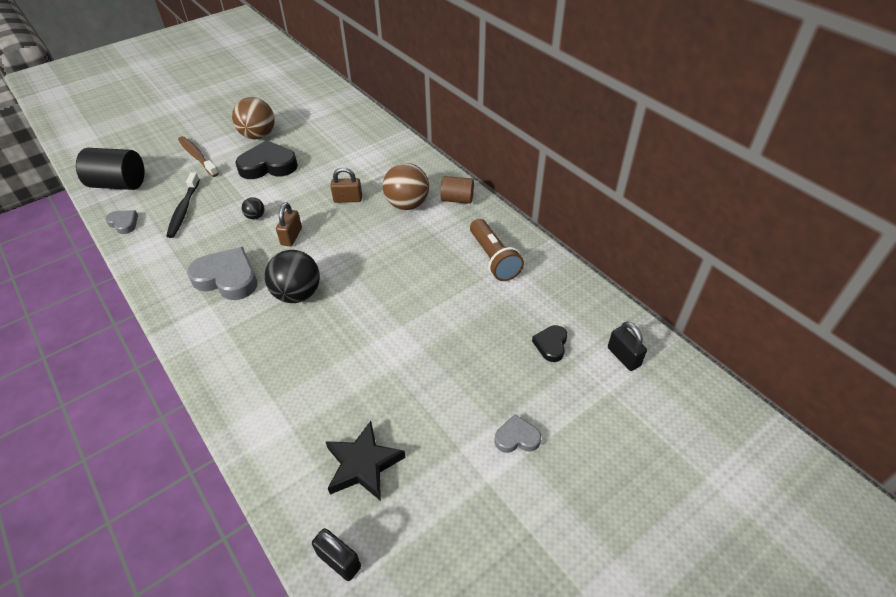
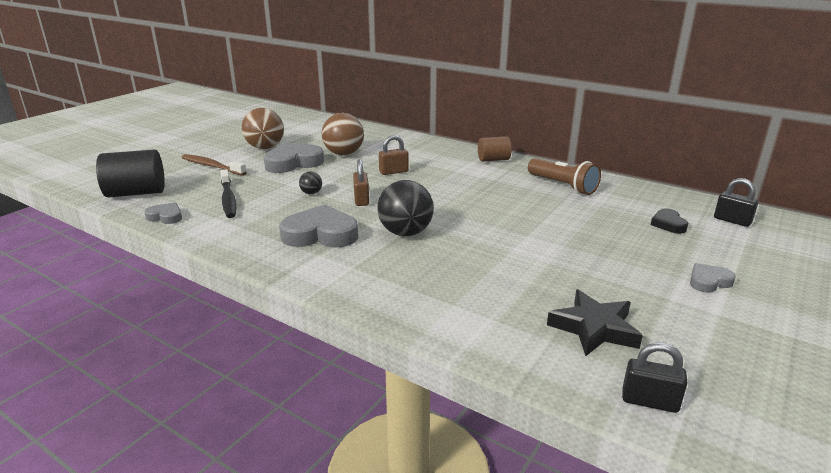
camera: 20 degrees left, 20 degrees down
black heart [235,140,298,179] -> grey heart [263,142,324,173]
brown ball [383,163,429,210] -> brown ball moved to [322,113,364,155]

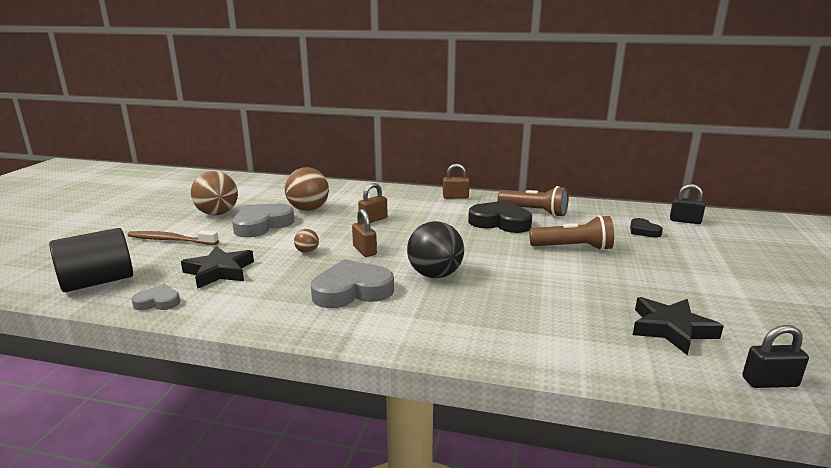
camera: 20 degrees left, 5 degrees down
black toothbrush [220,169,236,218] -> black star [181,246,254,289]
black ball [299,172,322,194] -> brown ball [294,229,319,253]
brown cylinder [478,136,512,162] -> brown padlock [443,164,470,199]
grey heart [690,263,736,293] -> none
none -> black heart [468,200,532,233]
none -> brown flashlight [529,215,614,251]

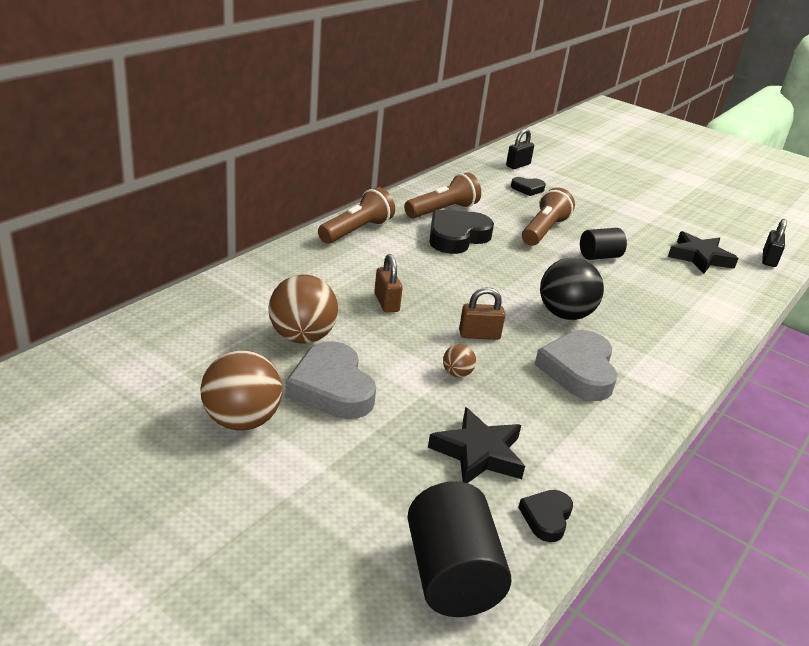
camera: 70 degrees left, 10 degrees up
brown toothbrush [127,230,219,245] -> none
grey heart [131,284,180,310] -> black heart [518,490,573,542]
brown padlock [443,164,470,199] -> brown flashlight [318,187,395,244]
none -> black cylinder [580,228,627,260]

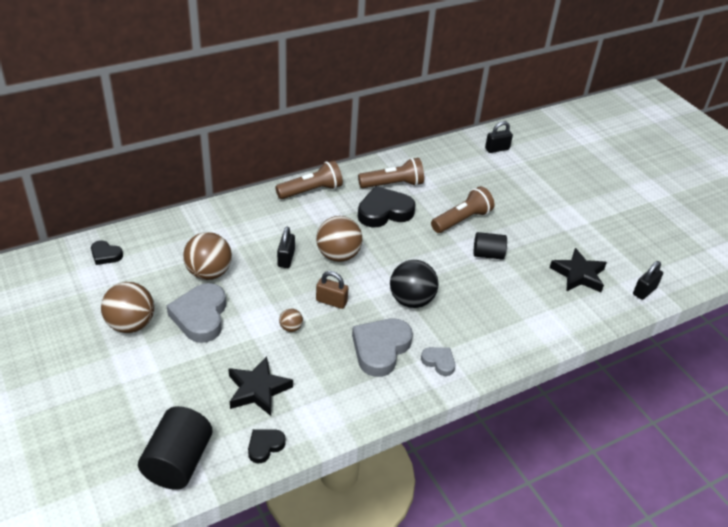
camera: 25 degrees right, 10 degrees up
brown padlock [374,254,403,313] -> black padlock [277,227,295,268]
black heart [511,177,546,196] -> black heart moved to [91,240,123,265]
none -> brown ball [316,216,362,262]
none -> grey heart [421,347,455,376]

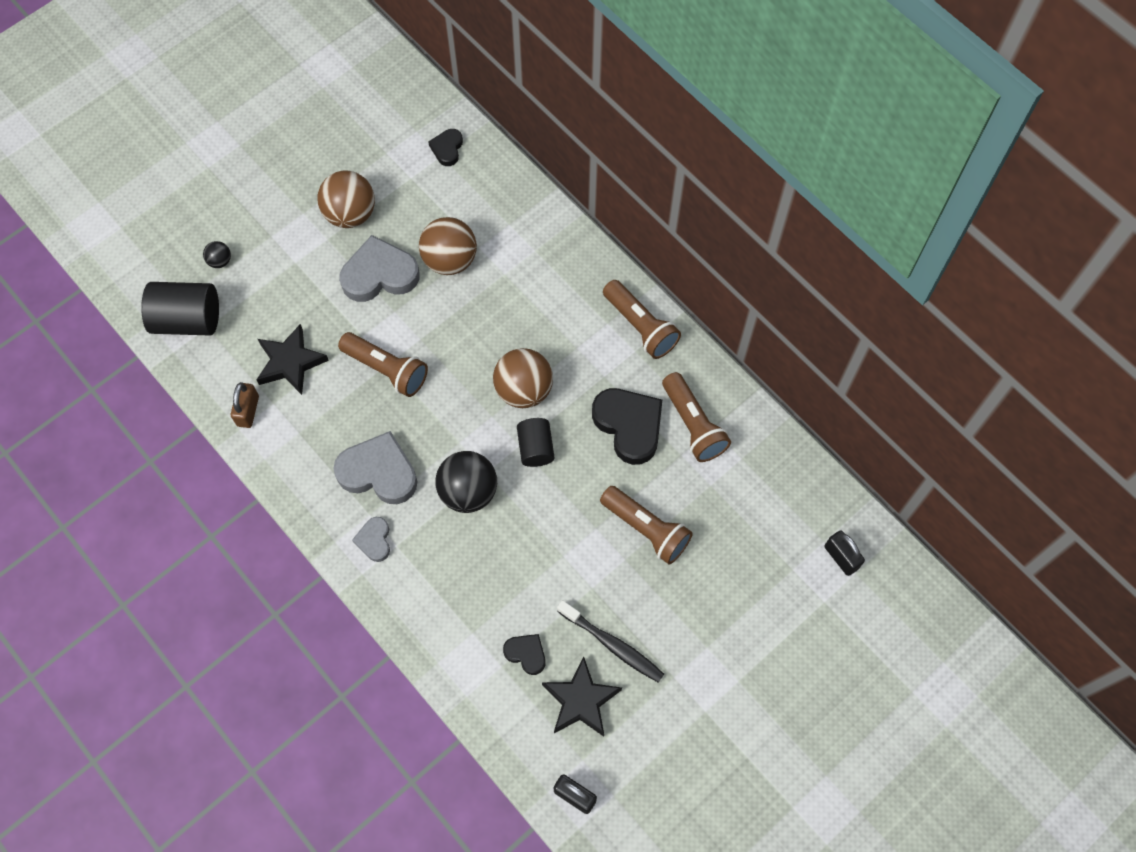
camera: 80 degrees right, 25 degrees up
black heart [248,429,286,463] -> black heart moved to [503,634,546,675]
black padlock [277,227,295,268] -> none
brown ball [279,308,303,332] -> brown flashlight [338,332,428,397]
brown padlock [316,271,348,309] -> brown padlock moved to [231,382,259,428]
grey heart [421,347,455,376] -> grey heart turned 150 degrees clockwise [352,517,390,562]
black cylinder [474,232,507,260] -> black cylinder moved to [517,418,554,467]
none -> black ball [203,241,231,268]
none -> black toothbrush [557,600,664,683]

